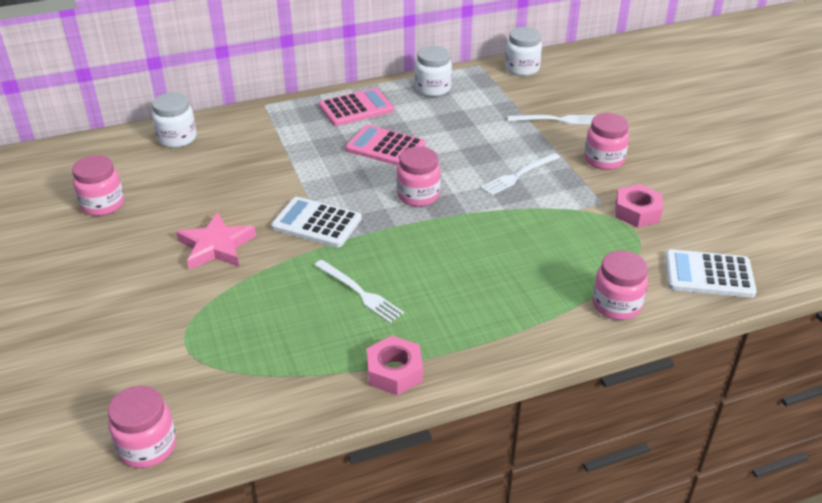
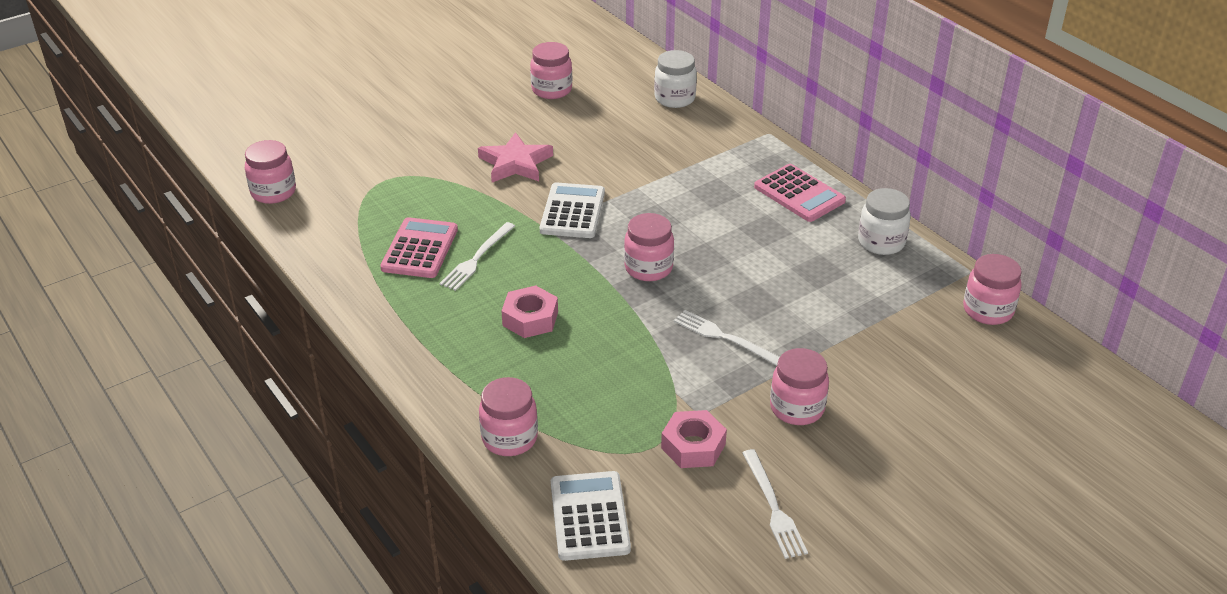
camera: 75 degrees right, 0 degrees up
pink calculator [345,125,426,166] -> pink calculator moved to [380,217,458,278]
pink nut [367,336,423,395] -> pink nut moved to [502,286,558,338]
white jar [505,27,542,76] -> pink jar [963,254,1022,325]
white fork [507,115,596,124] -> white fork moved to [742,449,808,559]

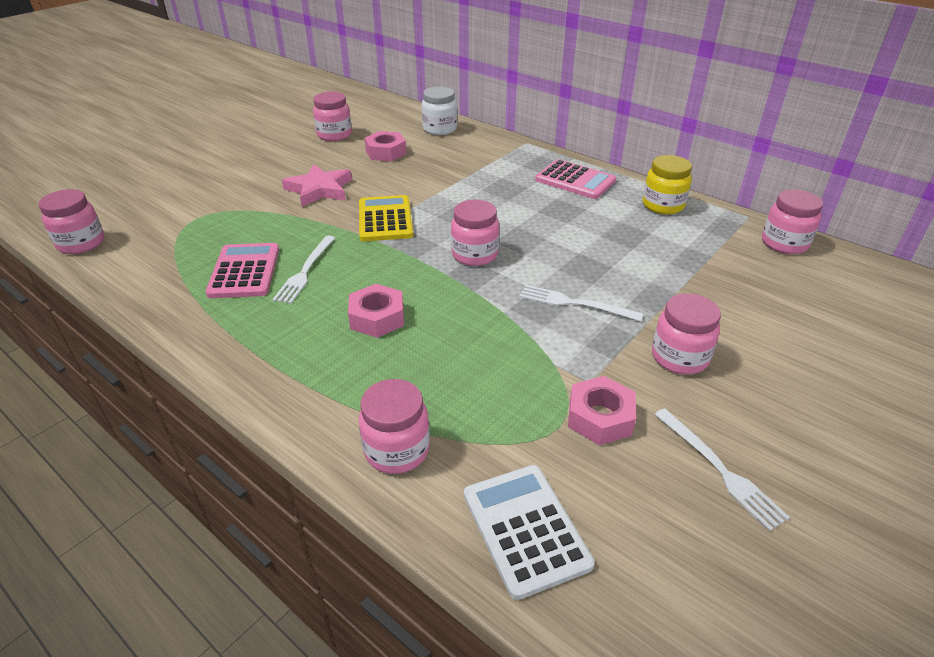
camera: 15 degrees left, 0 degrees up
white calculator [540,182,605,238] -> yellow calculator [359,195,413,241]
white jar [858,188,911,255] -> yellow jar [643,155,692,215]
none -> pink nut [365,131,407,162]

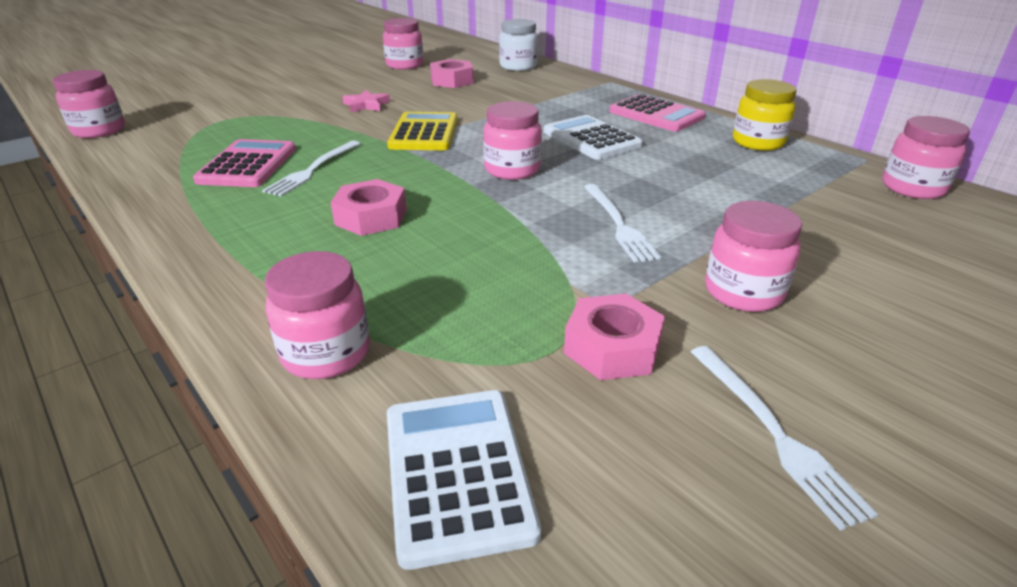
camera: 10 degrees right, 5 degrees down
pink star [282,164,352,207] -> pink star [342,90,390,112], size x0.61
white fork [520,285,644,321] -> white fork turned 135 degrees counterclockwise [584,184,661,263]
none -> white calculator [544,115,643,160]

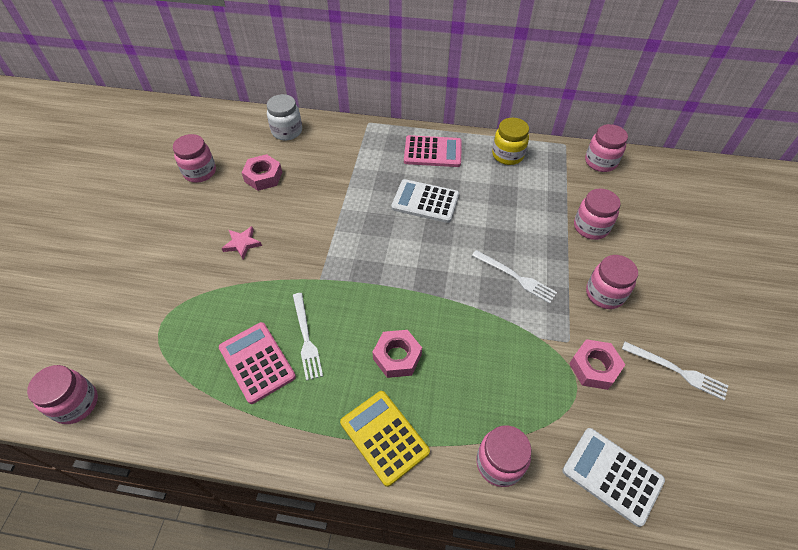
camera: 40 degrees left, 20 degrees up
yellow calculator [387,112,458,150] -> yellow calculator moved to [340,391,430,487]
pink jar [483,101,542,180] -> pink jar moved to [574,188,621,240]

